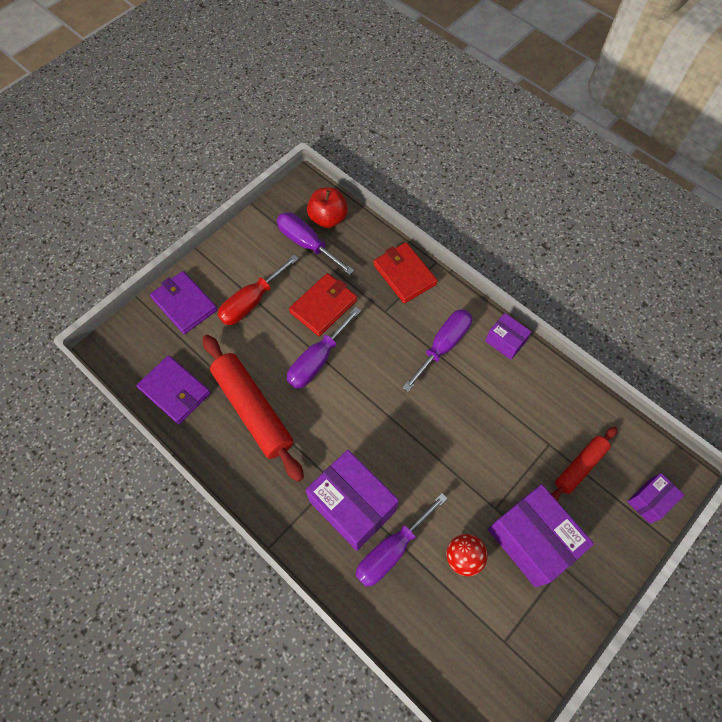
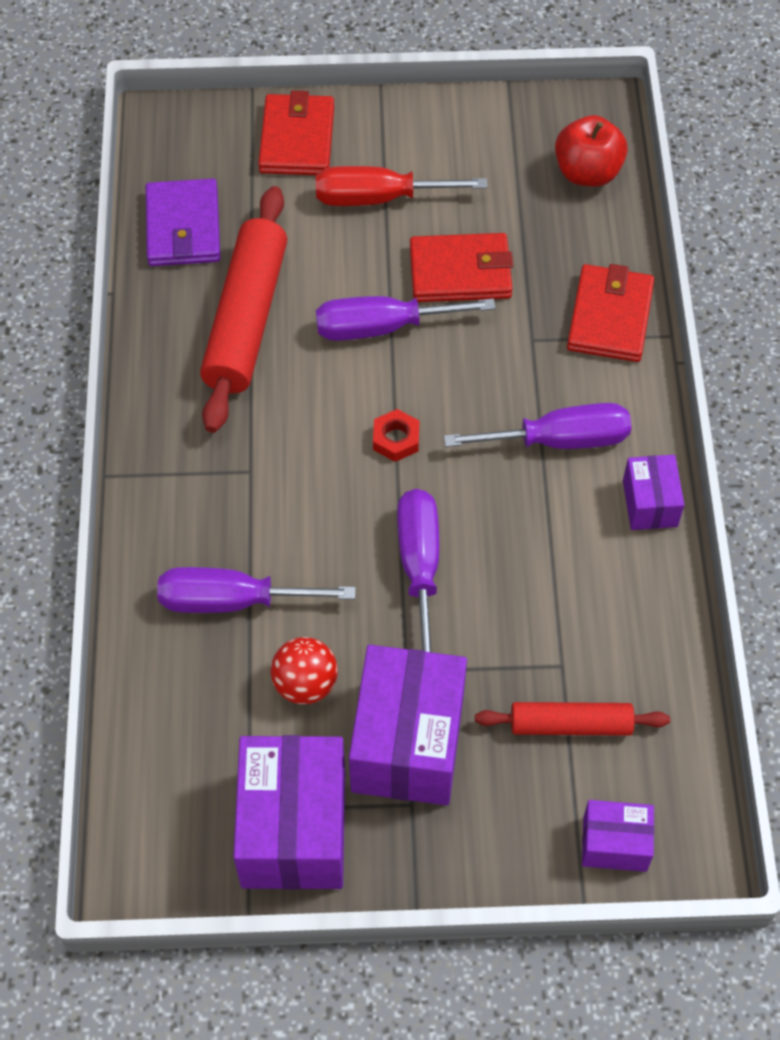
camera: 45 degrees right, 5 degrees down
purple wallet [150,271,217,334] -> red wallet [258,90,334,175]
purple screwdriver [277,212,354,275] -> purple screwdriver moved to [397,489,439,653]
purple box [306,450,399,551] -> purple box moved to [233,735,345,890]
none -> red nut [373,409,419,462]

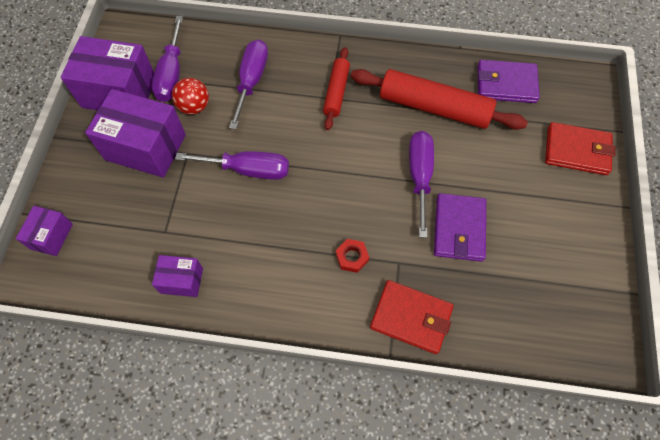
camera: 100 degrees right, 5 degrees up
red screwdriver [316,166,487,206] -> none
red nut [373,409,419,462] -> red nut moved to [336,239,369,273]
red wallet [410,233,513,302] -> purple wallet [434,193,486,262]
purple screwdriver [444,403,631,449] -> purple screwdriver moved to [152,16,183,102]
red rolling pin [475,702,670,736] -> red rolling pin moved to [323,47,350,130]
red apple [555,115,628,187] -> none
purple box [623,455,684,530] -> purple box moved to [152,255,203,297]

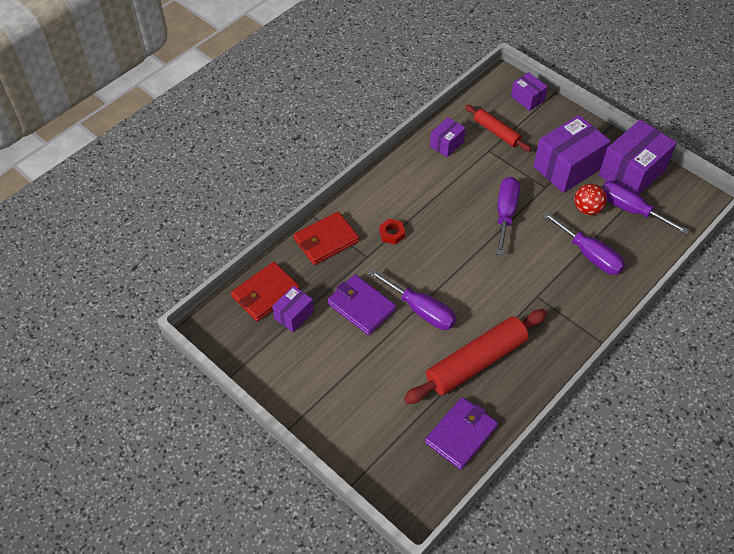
camera: 125 degrees right, 10 degrees down
purple screwdriver [175,151,289,180] -> purple screwdriver turned 150 degrees clockwise [496,177,520,255]
red rolling pin [323,47,350,130] -> red rolling pin moved to [465,105,531,152]
red wallet [545,122,615,175] -> red wallet moved to [231,262,300,321]
none -> purple box [272,286,314,332]

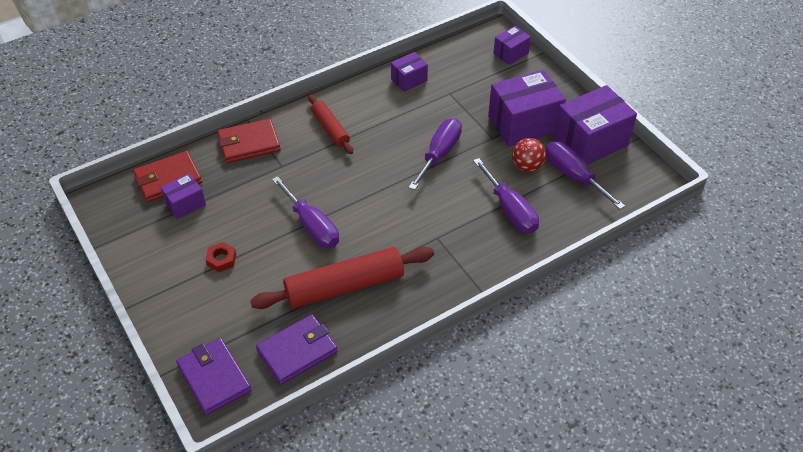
camera: 15 degrees right, 5 degrees down
purple wallet [327,275,396,335] -> purple wallet moved to [176,338,251,415]
red nut [379,219,405,245] -> red nut moved to [205,242,236,272]
red rolling pin [465,105,531,152] -> red rolling pin moved to [308,94,353,154]
purple box [511,72,548,111] -> purple box turned 75 degrees clockwise [493,26,531,65]

